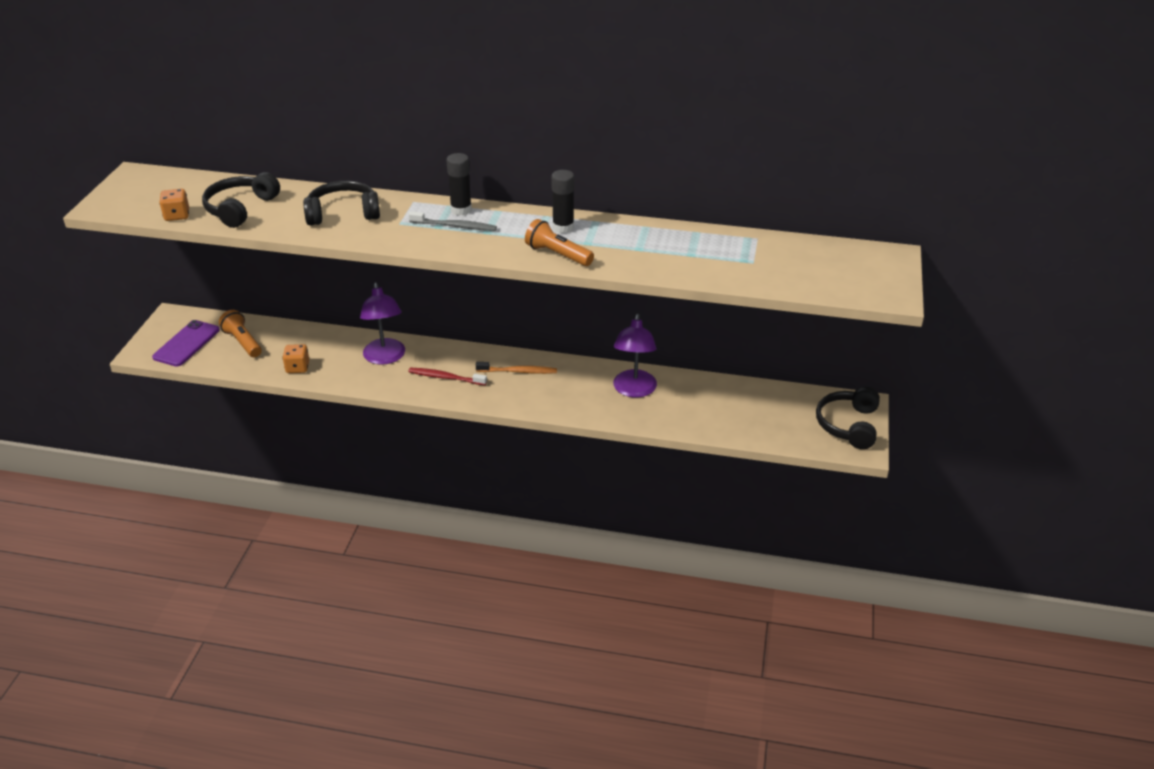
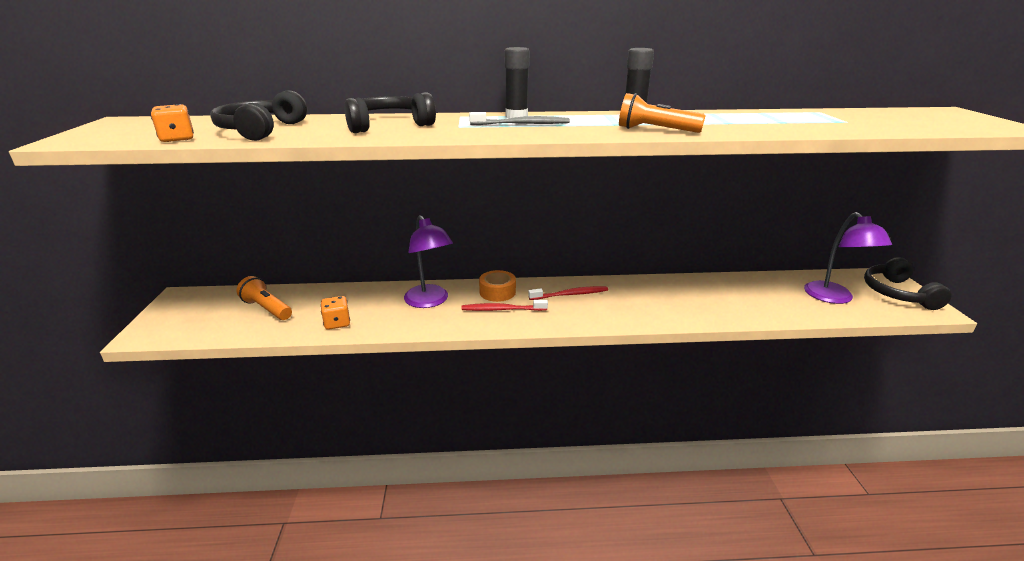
camera: 15 degrees left, 10 degrees down
purple phone [152,320,220,366] -> none
orange toothbrush [476,362,557,374] -> red toothbrush [528,286,608,300]
purple lamp [613,314,657,397] -> purple lamp moved to [804,212,892,304]
none -> orange tape [479,270,516,302]

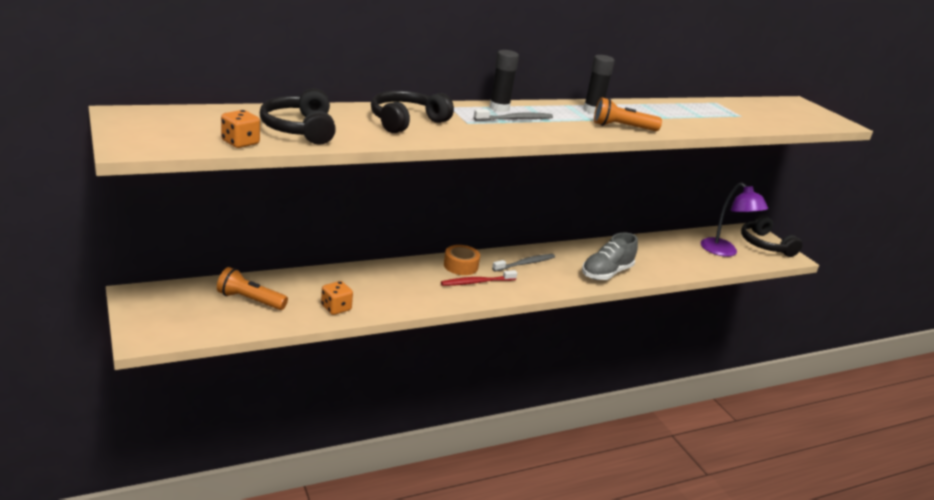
camera: 25 degrees left, 0 degrees up
purple lamp [404,215,453,308] -> none
red toothbrush [528,286,608,300] -> grey toothbrush [492,254,555,272]
none -> grey shoe [582,233,638,280]

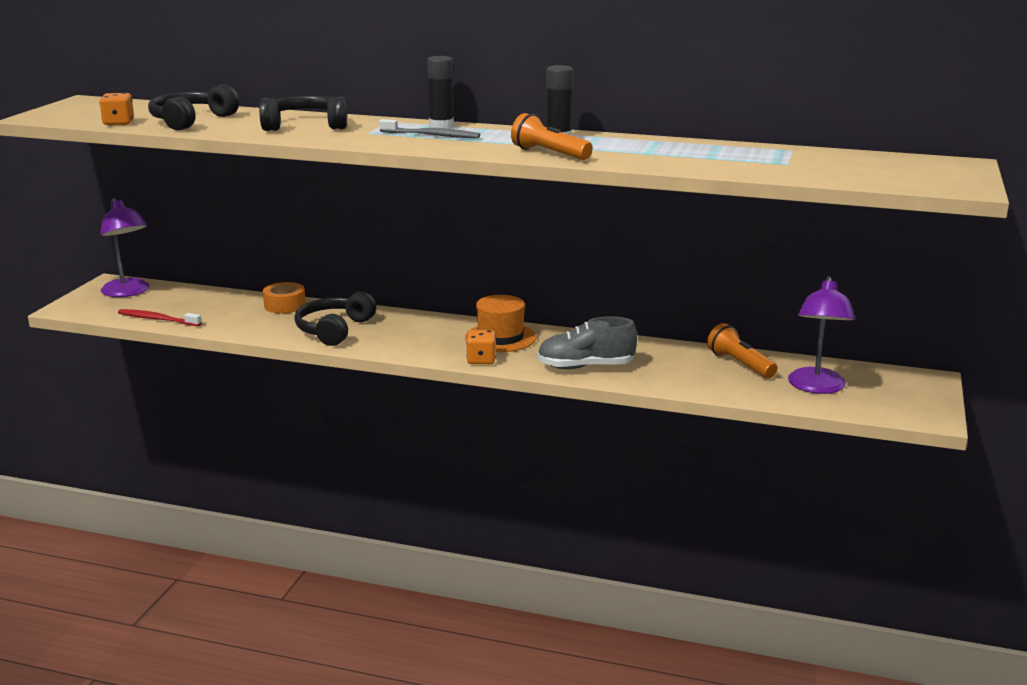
camera: 45 degrees right, 5 degrees down
orange flashlight [217,267,288,310] -> orange flashlight moved to [707,323,778,378]
orange dice [321,281,353,315] -> orange dice moved to [466,330,496,364]
red toothbrush [441,270,517,286] -> red toothbrush moved to [118,309,202,326]
orange tape [444,245,480,275] -> orange tape moved to [263,282,306,313]
grey toothbrush [492,254,555,272] -> orange hat [465,295,536,352]
black headphones [741,215,802,257] -> black headphones moved to [294,292,376,346]
none -> purple lamp [100,198,150,297]

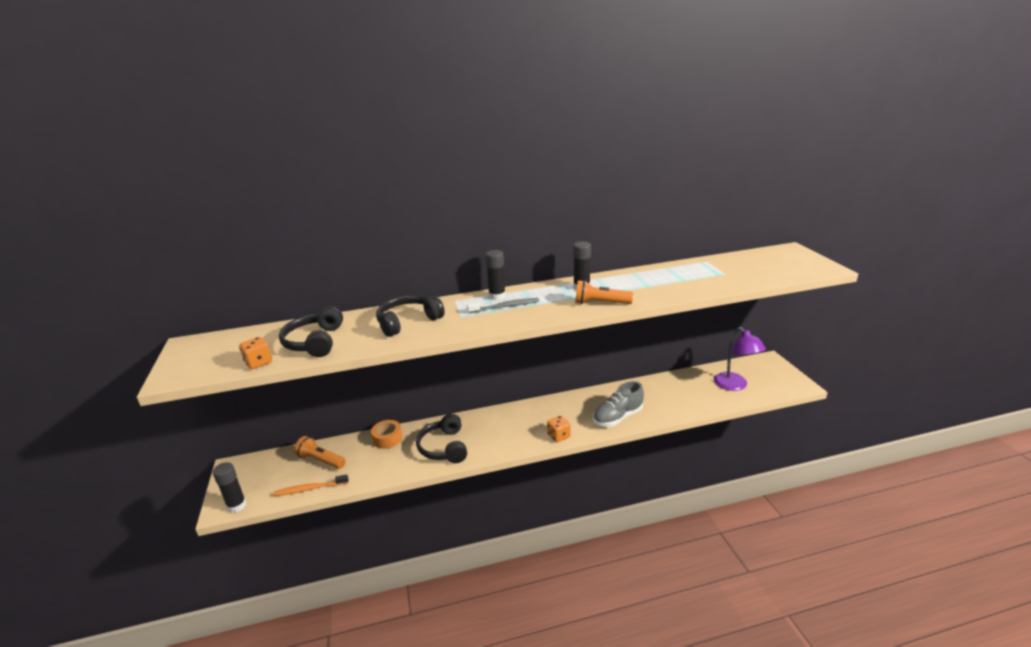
camera: 30 degrees left, 5 degrees up
purple lamp [100,198,150,297] -> none
red toothbrush [118,309,202,326] -> orange toothbrush [273,475,349,496]
orange hat [465,295,536,352] -> none
orange flashlight [707,323,778,378] -> orange flashlight moved to [294,436,346,469]
none -> black glue stick [213,462,247,513]

